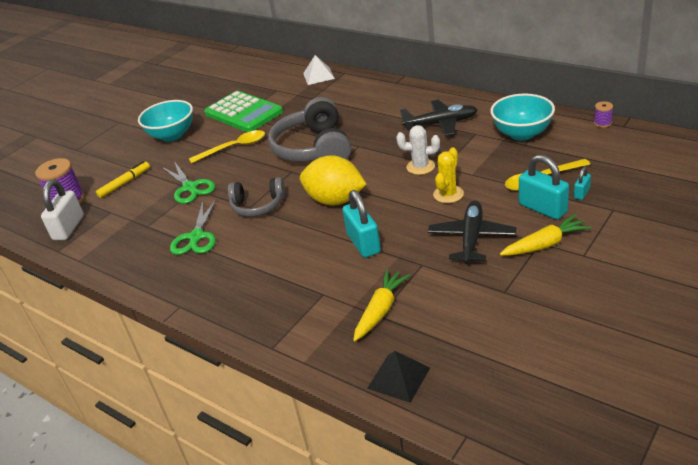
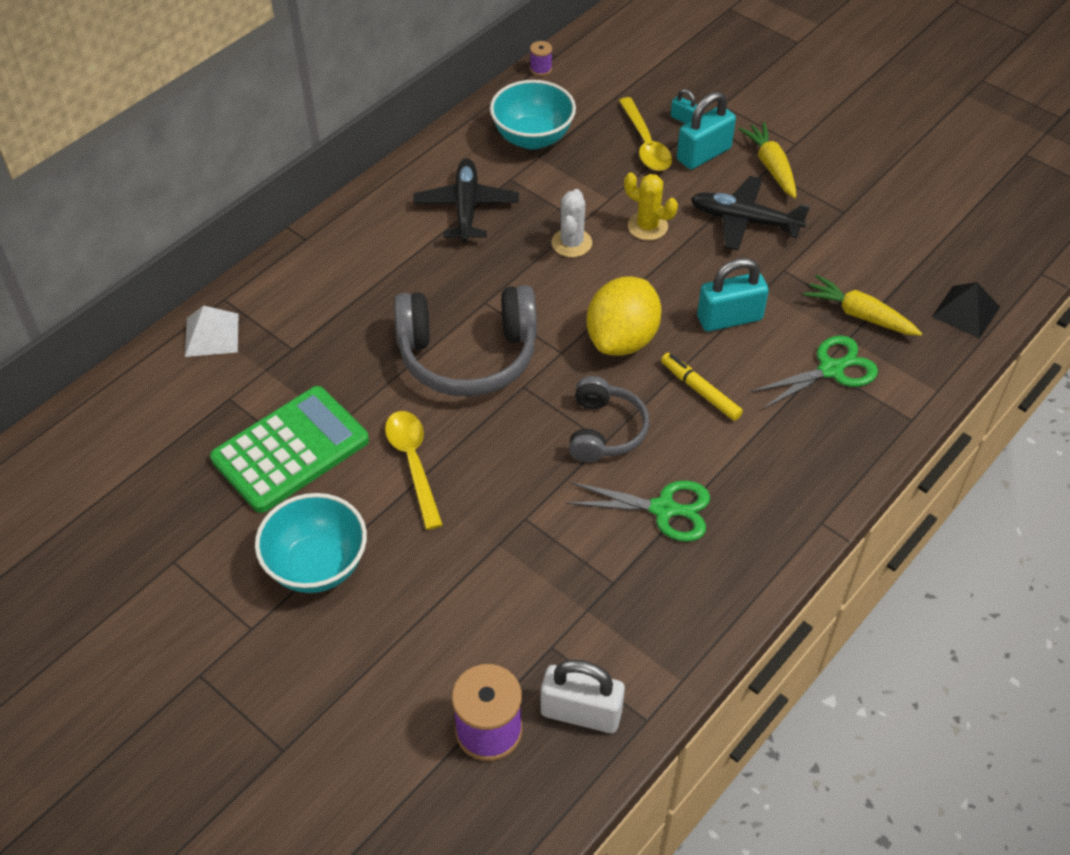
camera: 90 degrees left, 15 degrees up
yellow marker [96,161,150,198] -> yellow marker moved to [661,353,743,421]
green scissors [162,161,215,204] -> green scissors moved to [749,335,878,410]

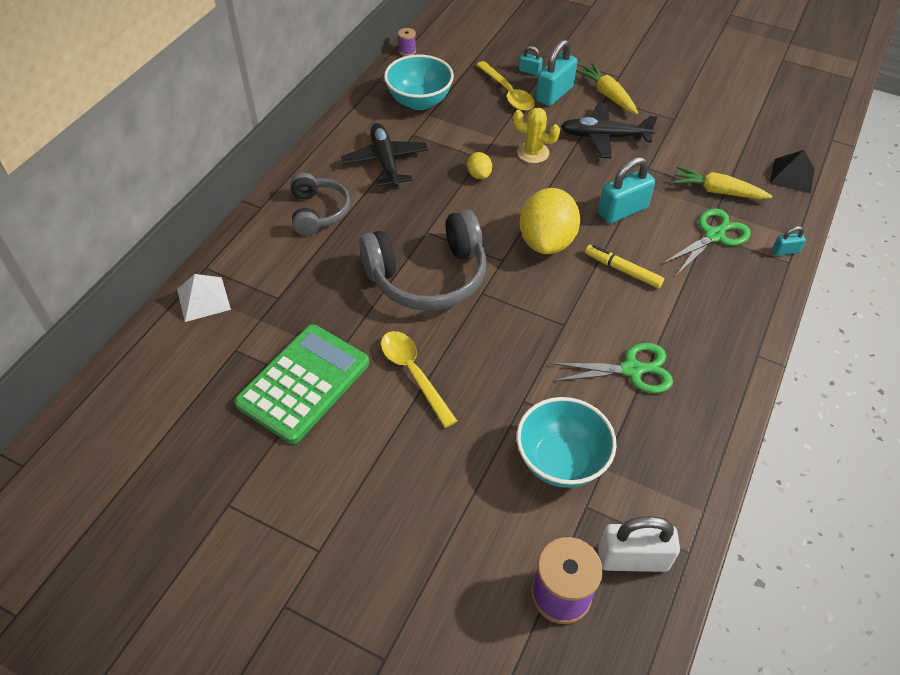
camera: 15 degrees left, 0 degrees up
turquoise bowl [255,493,367,593] -> turquoise bowl moved to [516,397,617,488]
white cactus [552,189,592,257] -> yellow lemon [467,152,492,179]
grey headphones [569,376,650,462] -> grey headphones moved to [291,173,350,235]
none -> turquoise padlock [772,226,806,256]

